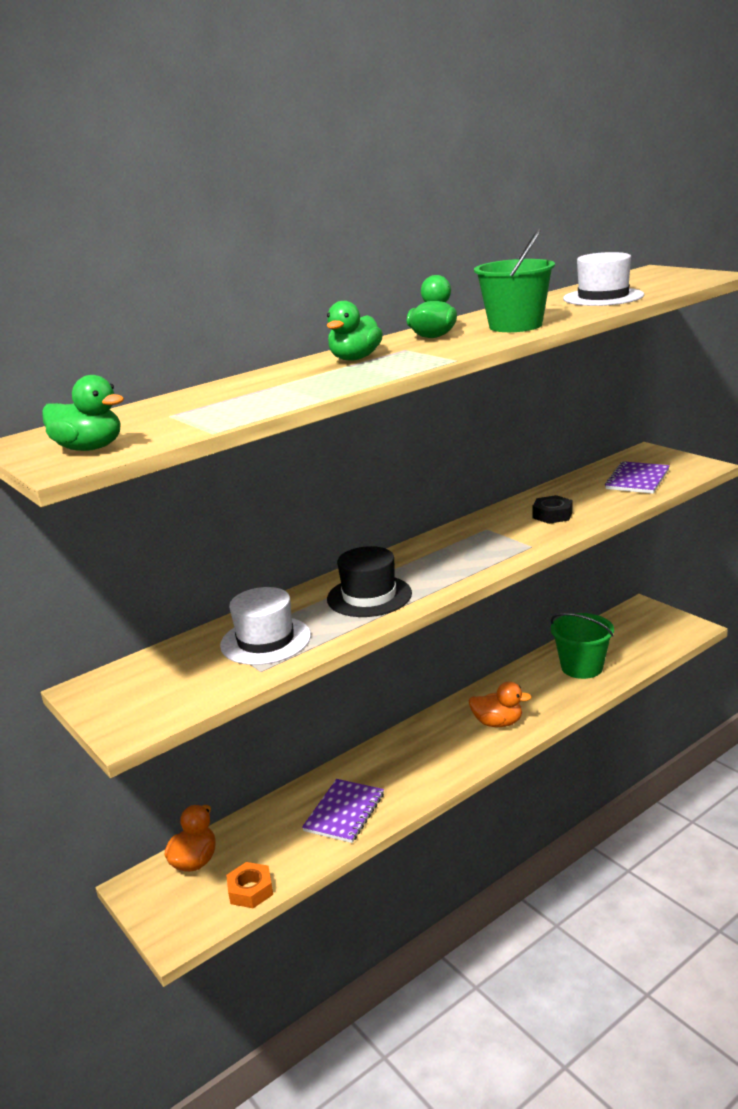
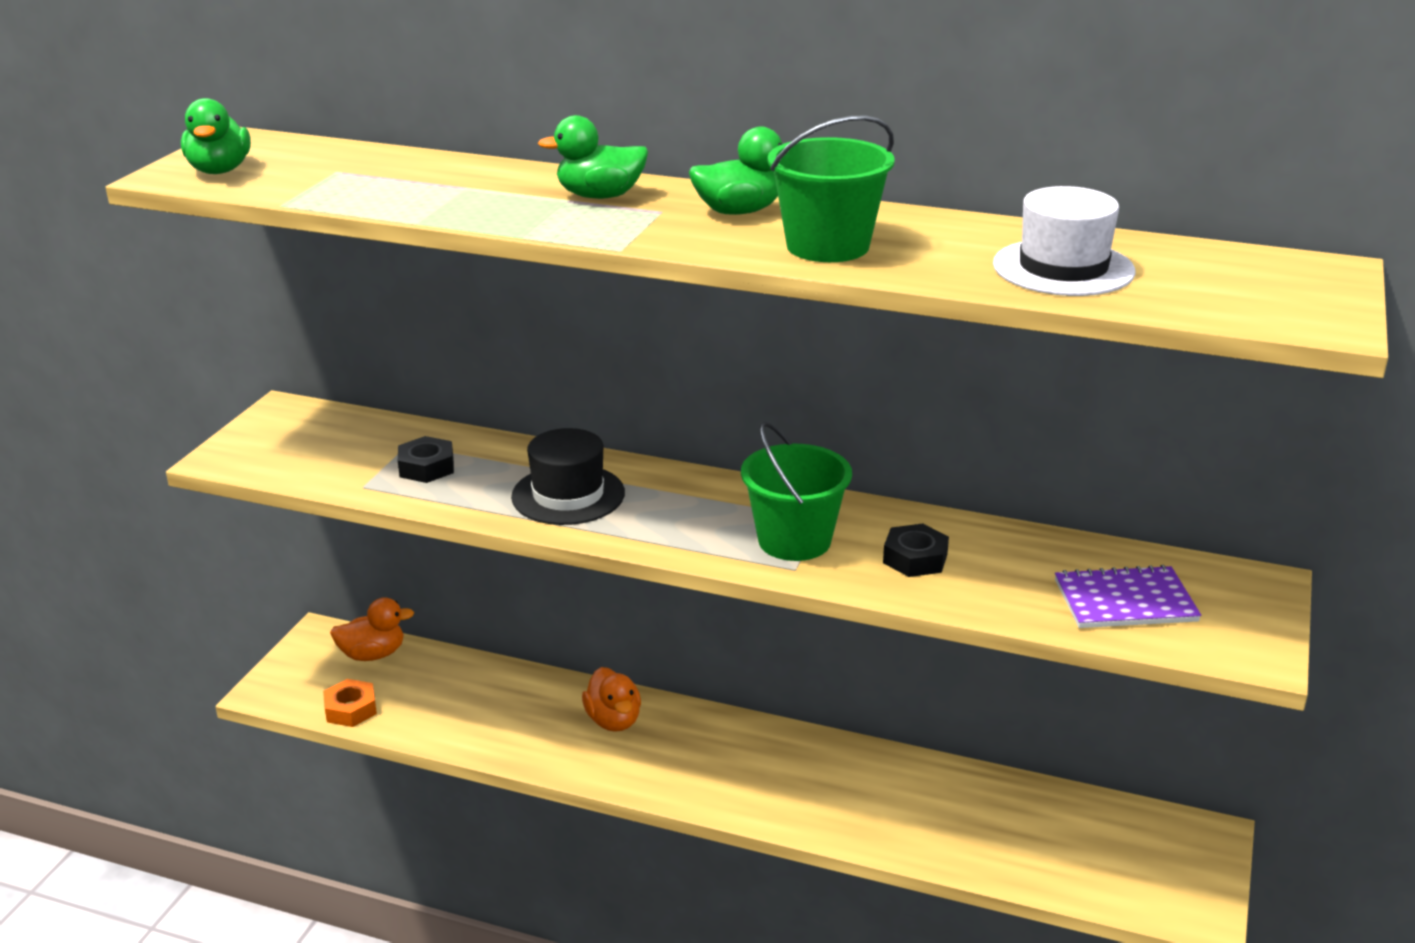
camera: 55 degrees right, 5 degrees up
white hat [220,587,311,665] -> black nut [398,436,454,483]
purple notebook [302,779,384,843] -> none
orange duck [469,682,532,727] -> orange duck moved to [582,667,641,732]
green bucket [551,613,614,679] -> green bucket moved to [741,422,852,561]

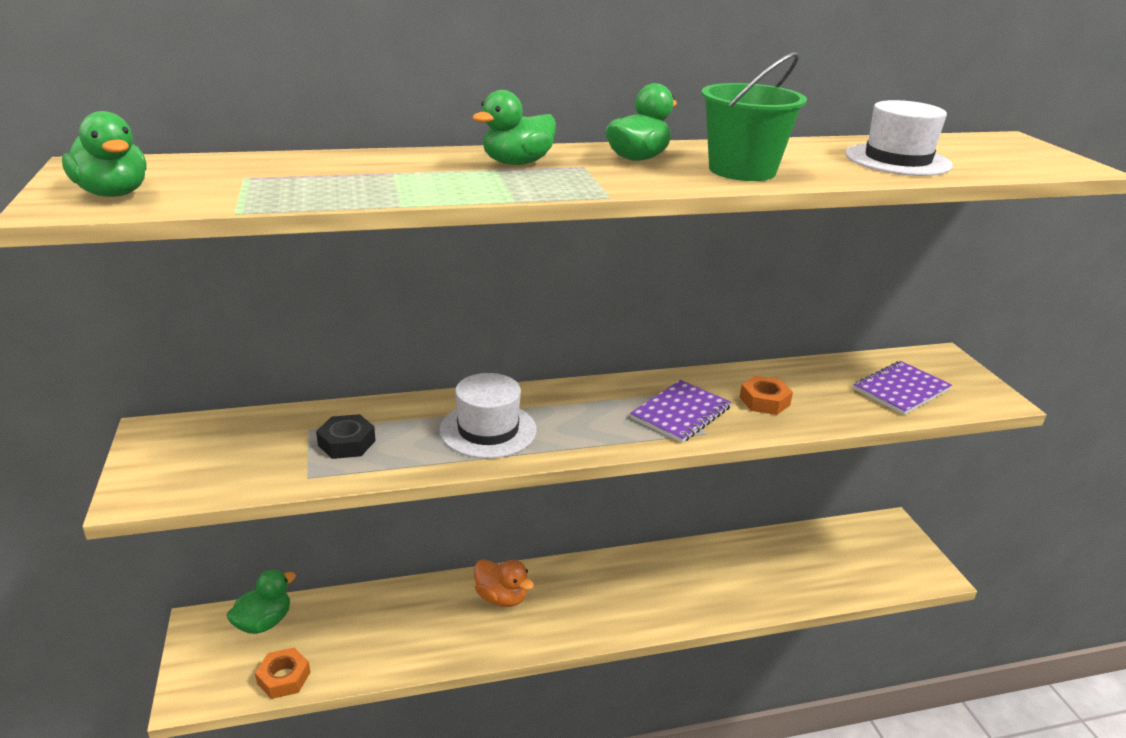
camera: 35 degrees left, 0 degrees up
orange duck [330,597,414,661] -> green duck [226,569,296,634]
black hat [511,428,625,525] -> white hat [439,373,537,459]
green bucket [741,422,852,561] -> purple notebook [630,380,732,443]
black nut [883,523,949,577] -> orange nut [739,375,793,415]

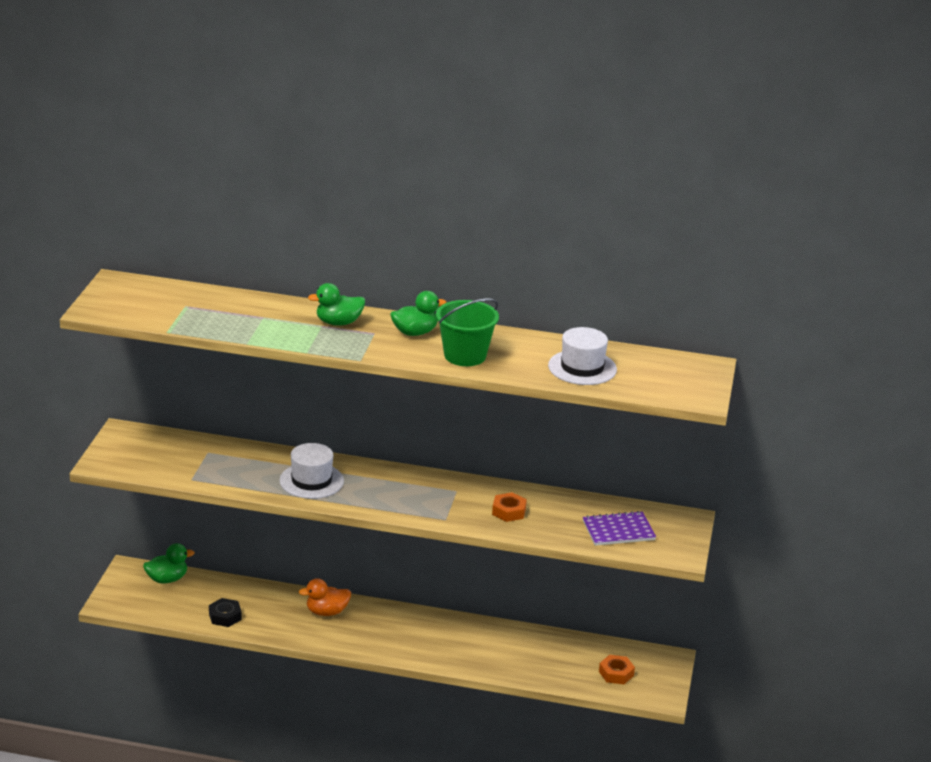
camera: 25 degrees right, 0 degrees up
green duck [62,111,146,197] -> none
orange nut [255,648,310,699] -> orange nut moved to [599,655,635,684]
black nut [316,414,376,459] -> black nut moved to [209,598,242,627]
orange duck [474,559,534,607] -> orange duck turned 105 degrees clockwise [299,578,351,616]
purple notebook [630,380,732,443] -> none

